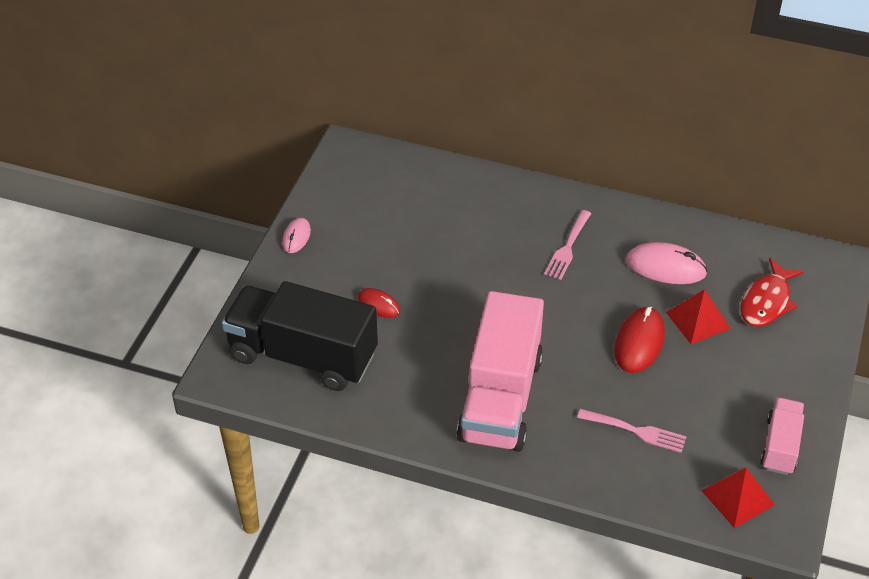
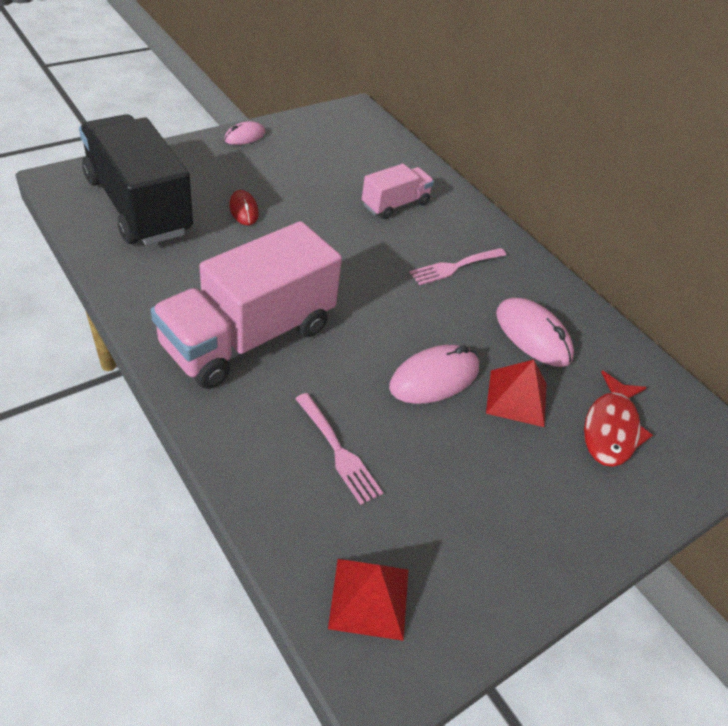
camera: 30 degrees right, 0 degrees up
red mouse [614,307,665,373] -> pink mouse [389,345,479,404]
red fish [740,258,804,327] -> red fish turned 45 degrees counterclockwise [584,371,653,467]
pink truck [760,397,804,475] -> pink truck moved to [362,164,434,219]

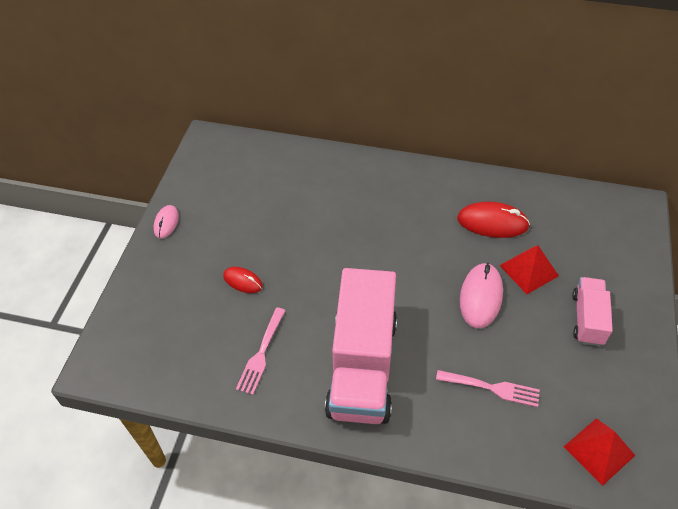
camera: 35 degrees left, 5 degrees up
black truck [79,114,193,245] -> none
pink truck [362,164,434,219] -> pink truck moved to [572,277,613,346]
pink fork [409,248,506,285] -> pink fork moved to [236,307,286,395]
pink mouse [496,297,574,367] -> red mouse [457,202,530,238]
red fish [584,371,653,467] -> none

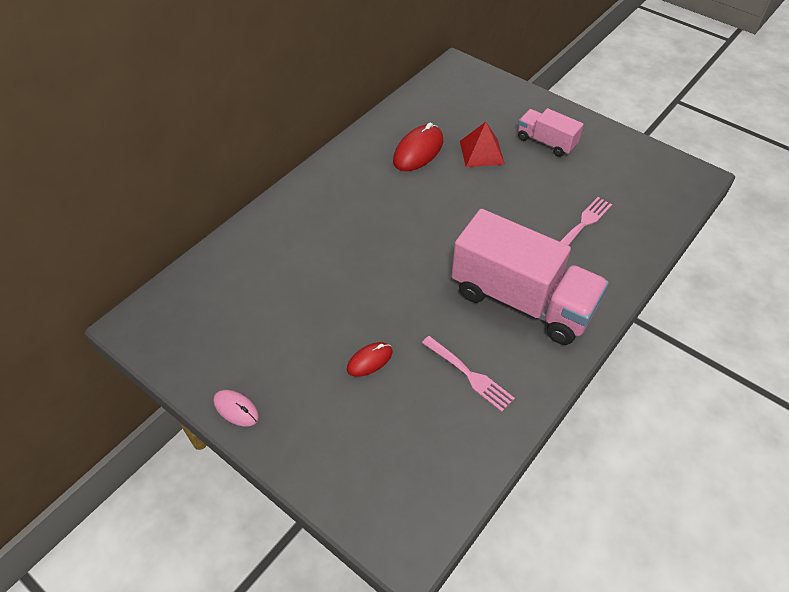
camera: 65 degrees left, 0 degrees up
pink mouse [460,262,503,328] -> none
red pyramid [564,418,636,486] -> none

